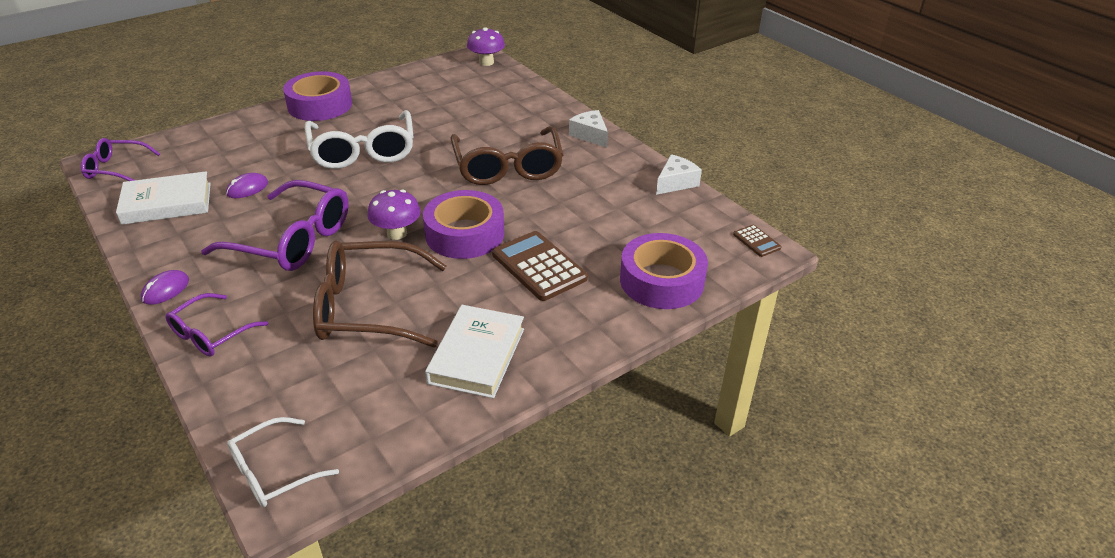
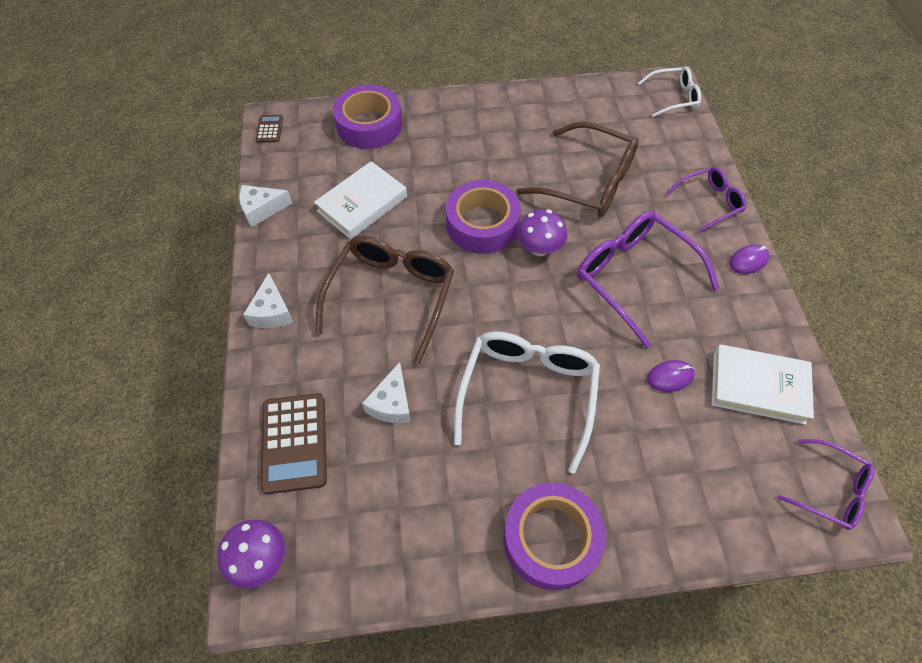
camera: 150 degrees left, 20 degrees up
white book [425,305,524,398] -> white book moved to [314,161,407,239]
brown calculator [492,231,588,301] -> brown calculator moved to [261,393,327,494]
none -> white cheese [362,362,411,423]

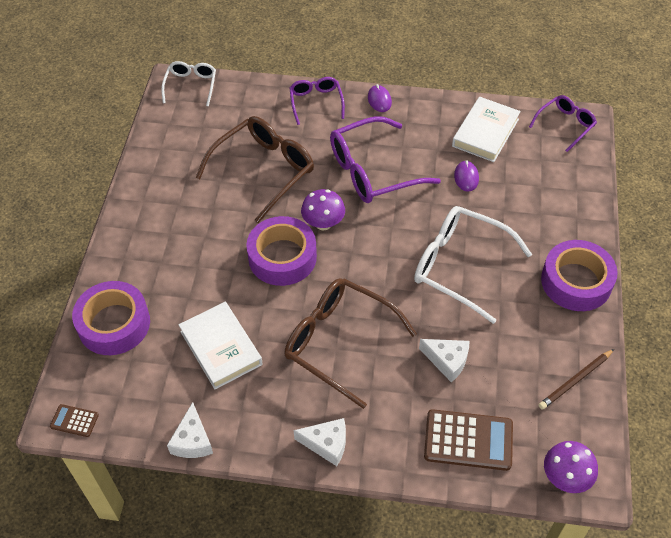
camera: 75 degrees left, 5 degrees down
none -> brown pencil [538,349,614,410]

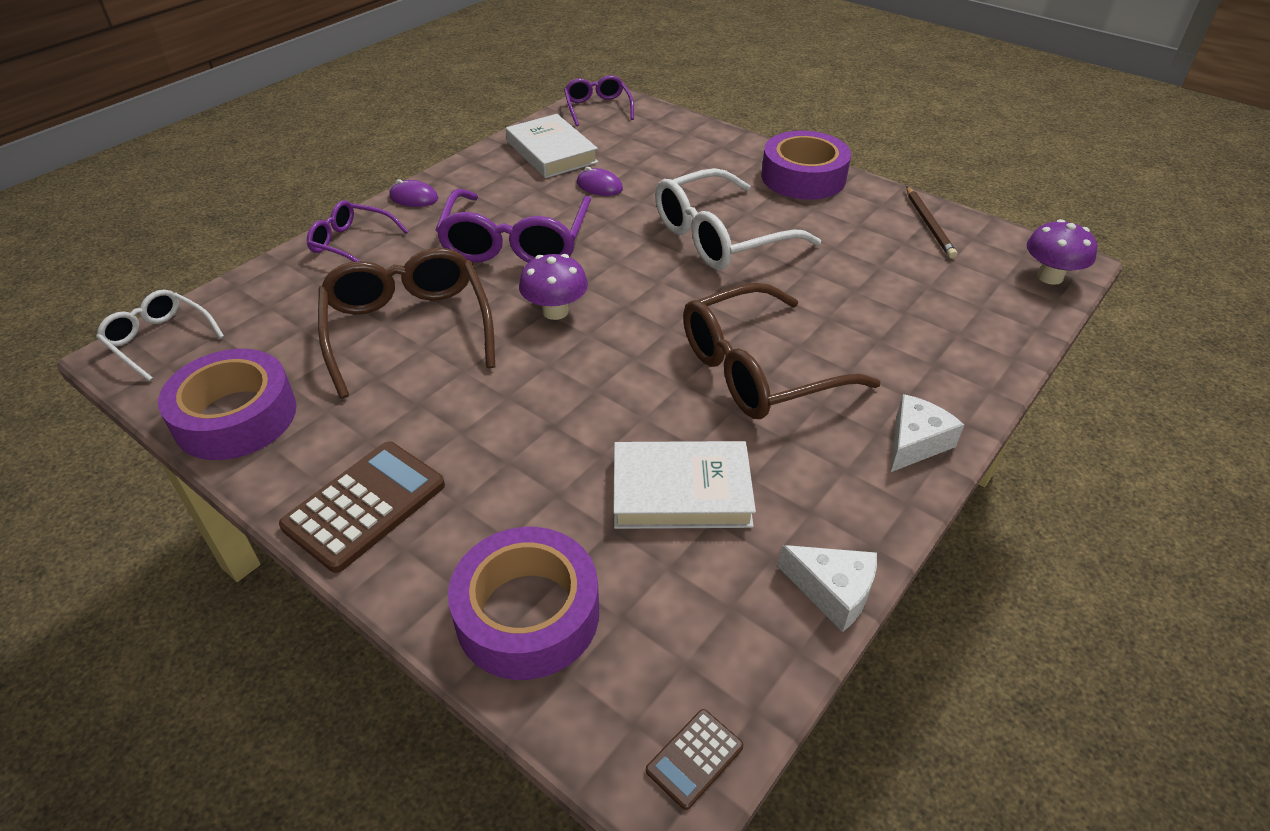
camera: 60 degrees left, 10 degrees down
purple tape [246,216,317,286] -> purple tape moved to [158,349,296,460]
white cheese [419,339,470,382] -> none
brown calculator [424,409,513,471] -> brown calculator moved to [279,441,445,573]

